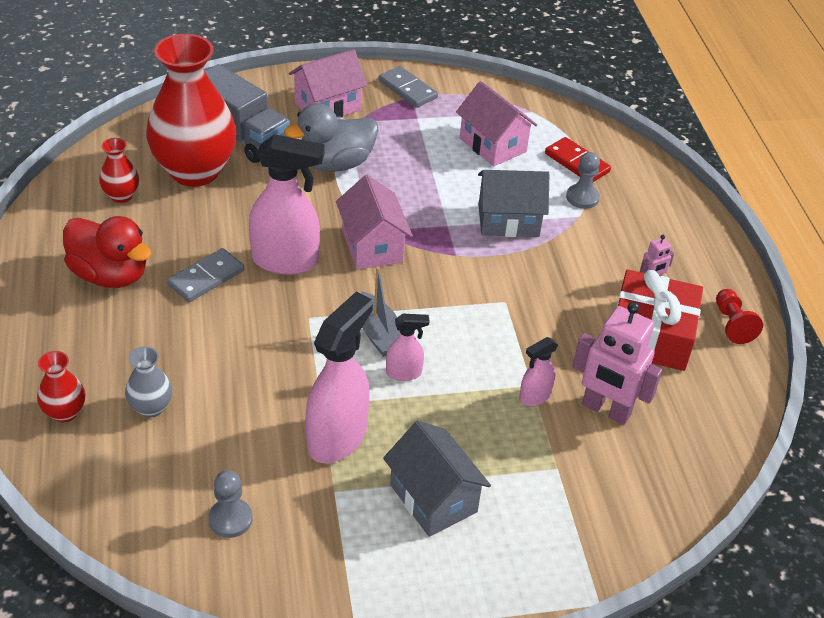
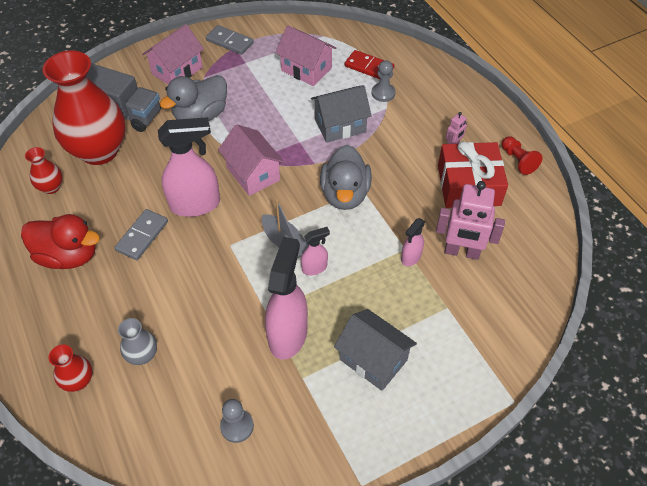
camera: 15 degrees left, 10 degrees up
none -> grey duck [320,145,372,210]

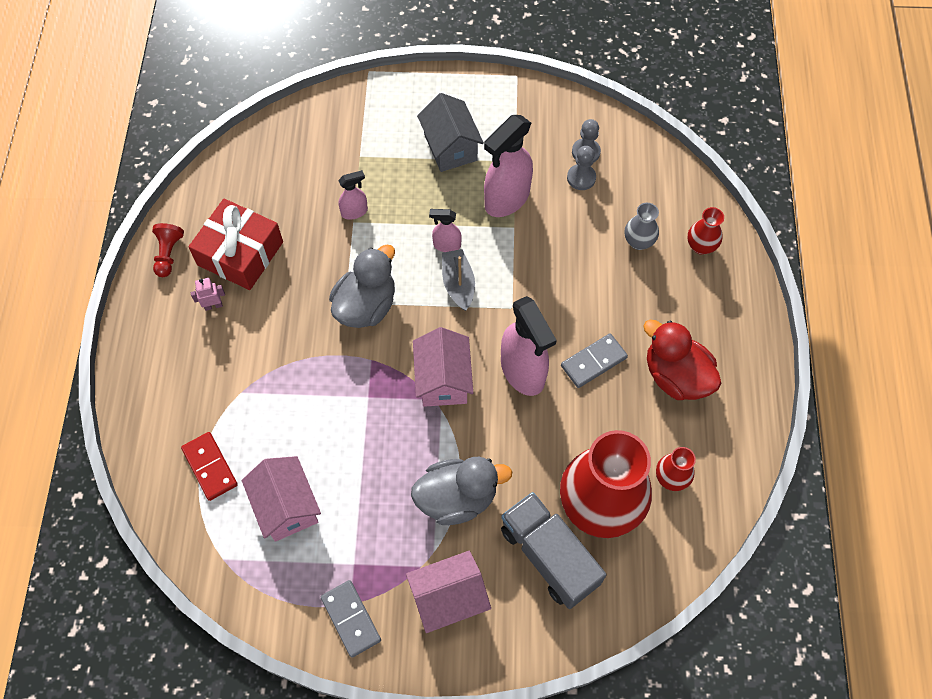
camera: 150 degrees left, 10 degrees up
pink spray bottle [158,117,220,217] -> pink spray bottle turned 135 degrees counterclockwise [501,296,557,396]
grey house [311,85,372,143] -> none
grey pawn [372,60,396,102] -> grey pawn moved to [567,146,596,190]
pink robot [436,181,505,260] -> none

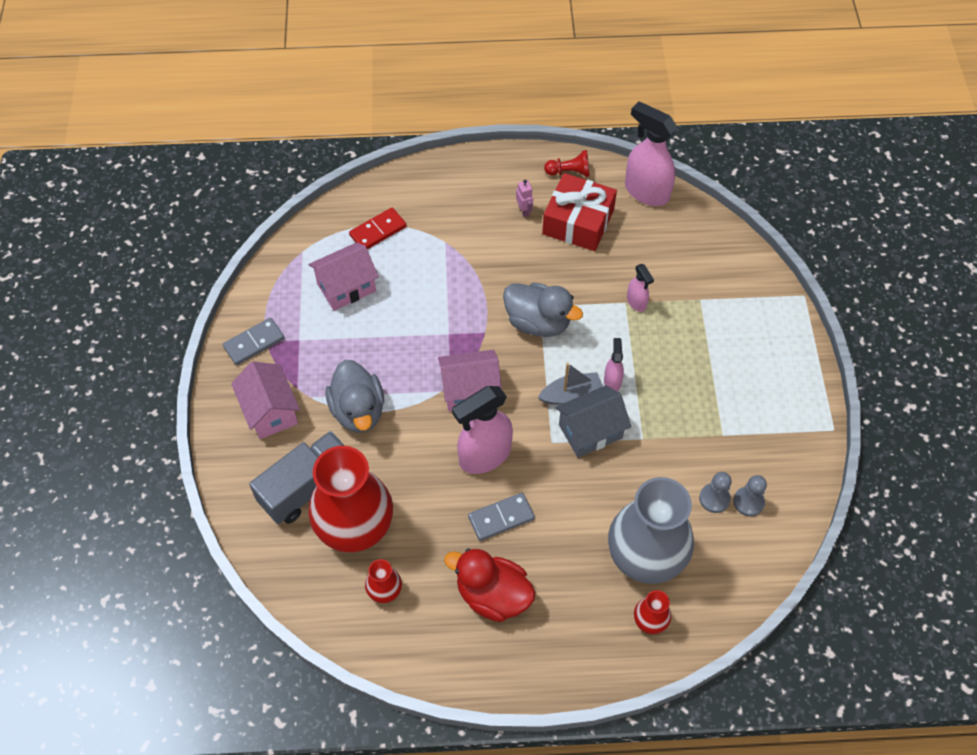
camera: 85 degrees right, 5 degrees down
grey house [417,93,484,172] -> grey house moved to [555,385,631,458]
pink spray bottle [484,115,533,217] -> pink spray bottle moved to [625,101,677,206]
grey domino [561,333,628,388] -> grey domino turned 75 degrees counterclockwise [468,493,535,541]
grey vase [624,203,659,250] -> grey vase [608,477,694,584], size x2.31
red duck [643,320,722,400] -> red duck turned 105 degrees counterclockwise [444,549,536,622]

